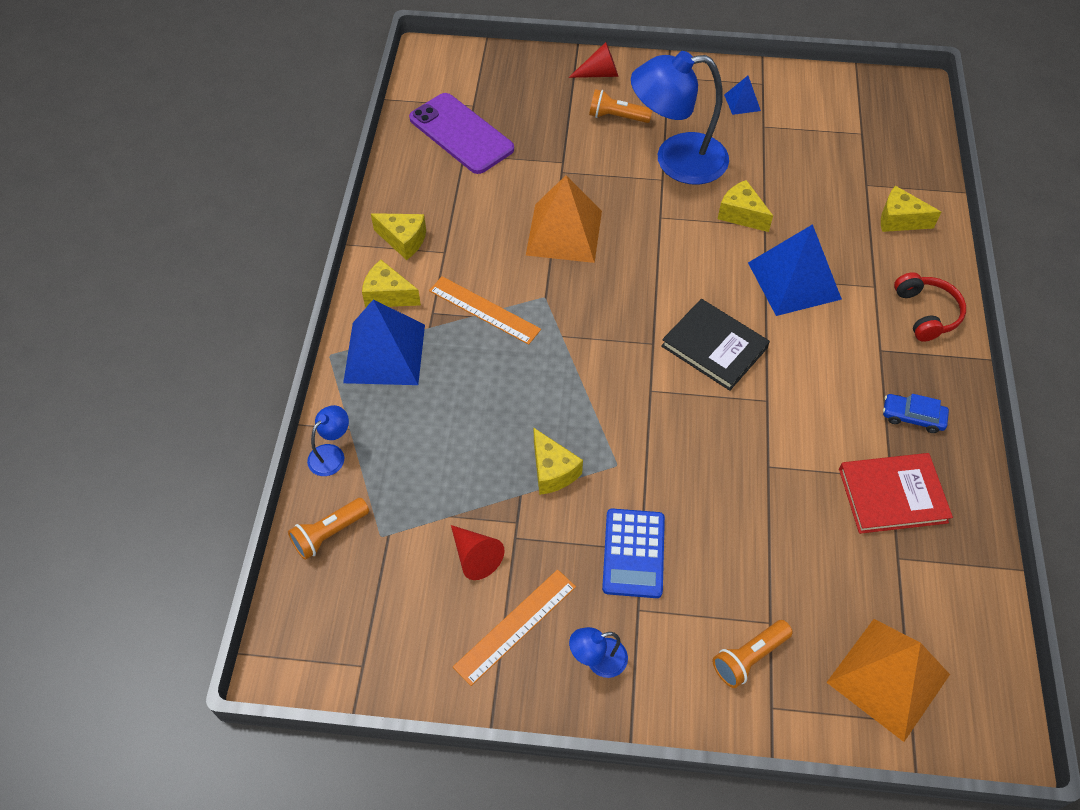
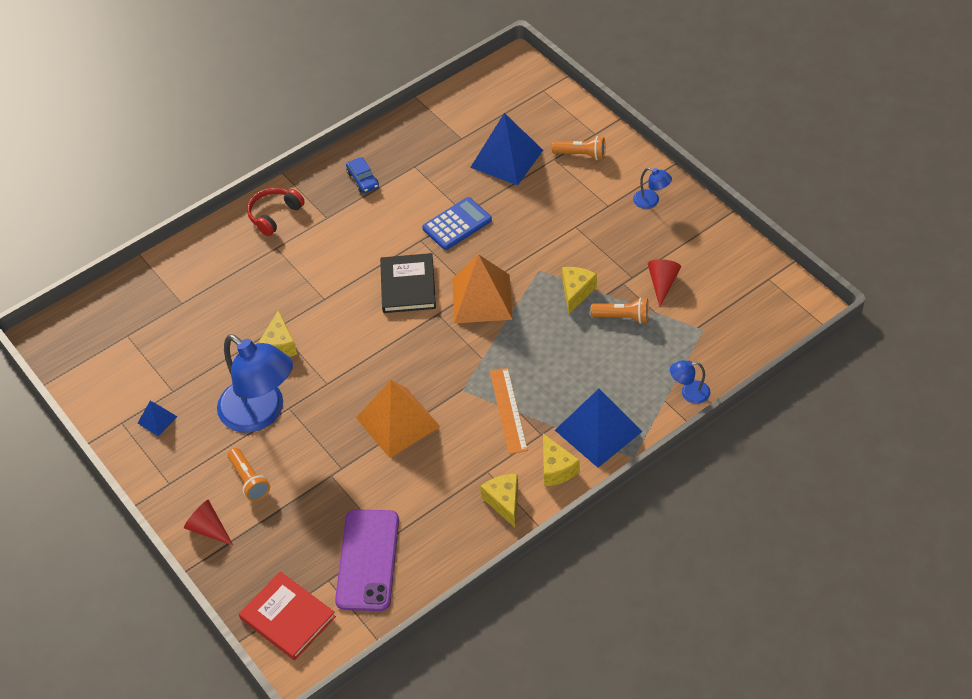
camera: 130 degrees left, 5 degrees down
orange flashlight [288,498,369,560] -> orange flashlight moved to [591,298,649,324]
orange ruler [453,569,576,686] -> none
blue calculator [602,508,665,598] -> blue calculator moved to [422,197,492,250]
blue pyramid [748,224,842,316] -> blue pyramid moved to [470,113,543,185]
orange pyramid [826,619,950,742] -> orange pyramid moved to [452,254,513,323]
red book [839,453,953,534] -> red book moved to [239,571,336,660]
yellow cheese [881,186,941,232] -> none

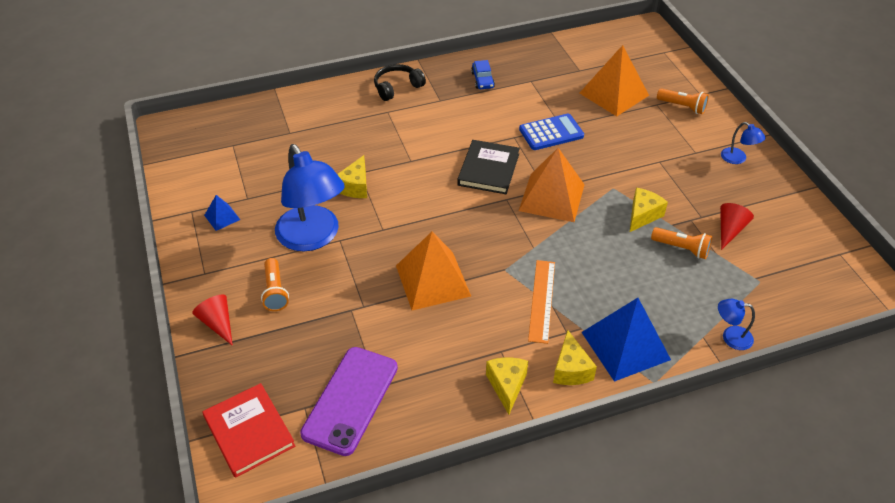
camera: 15 degrees right, 5 degrees down
red headphones [247,188,305,236] -> black headphones [374,64,426,101]
blue pyramid [470,113,543,185] -> orange pyramid [579,45,649,116]

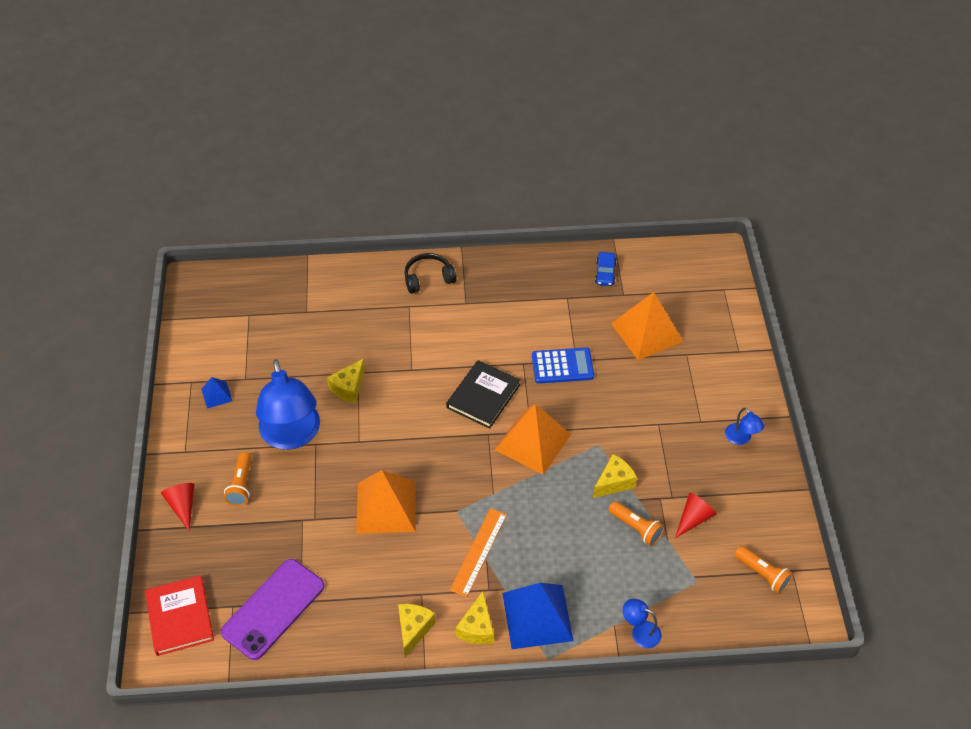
camera: 15 degrees right, 5 degrees up
blue car [471,60,495,89] -> blue car moved to [595,252,617,286]
orange flashlight [657,88,709,114] -> orange flashlight moved to [735,546,793,594]

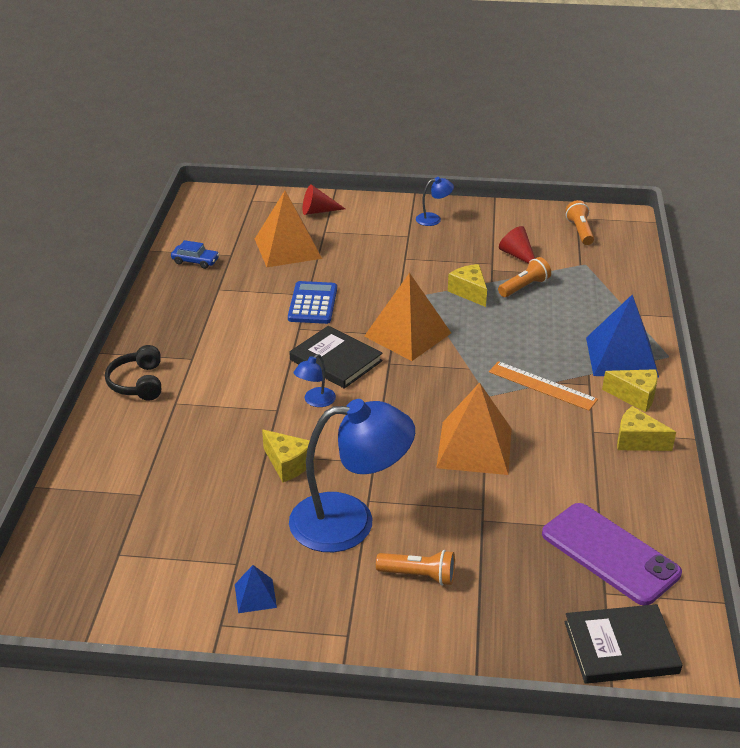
camera: 80 degrees left, 15 degrees down
red book [145,575,214,656] -> black book [564,604,682,684]
red cone [161,483,195,531] -> red cone moved to [302,184,345,215]
blue lamp [623,598,662,648] -> blue lamp moved to [293,354,336,407]
orange flashlight [735,546,793,594] -> orange flashlight turned 60 degrees counterclockwise [565,200,594,245]

